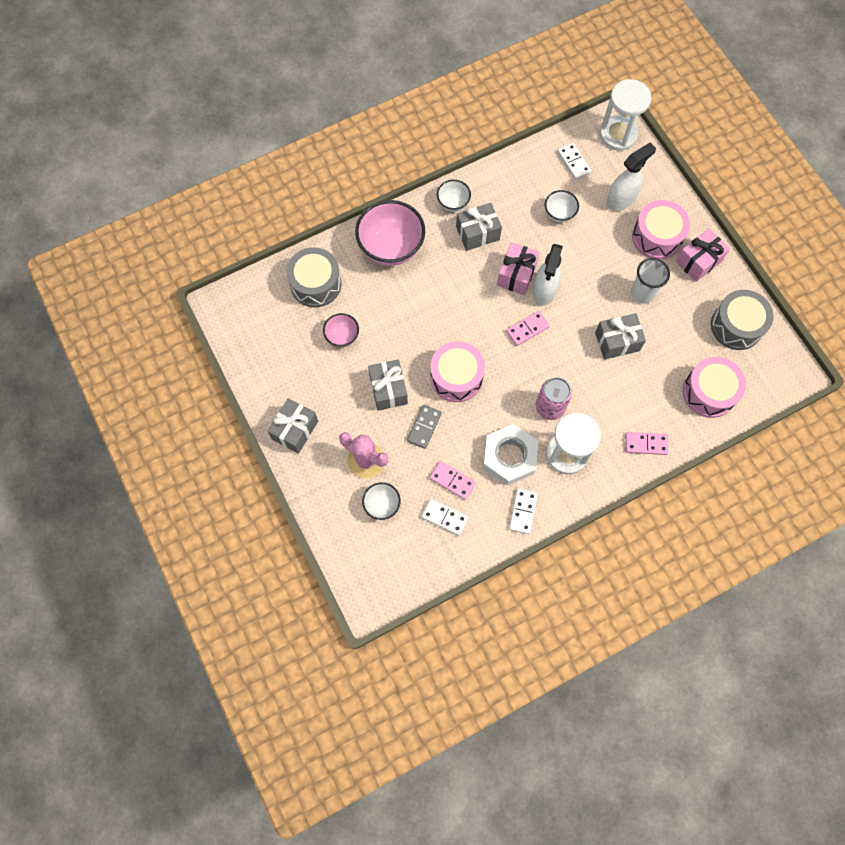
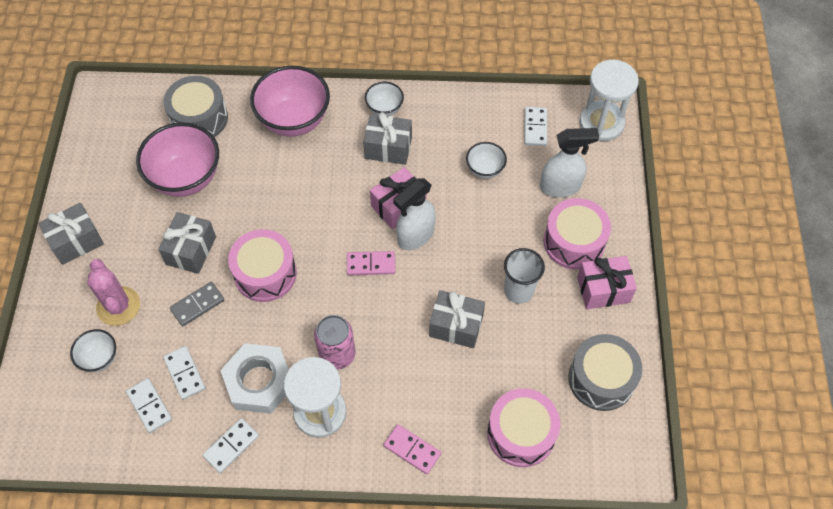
camera: 30 degrees right, 10 degrees down
pink bowl [323,313,359,347] -> pink bowl [136,122,219,197], size x1.98
pink domino [429,461,476,500] -> white domino [163,346,205,400]

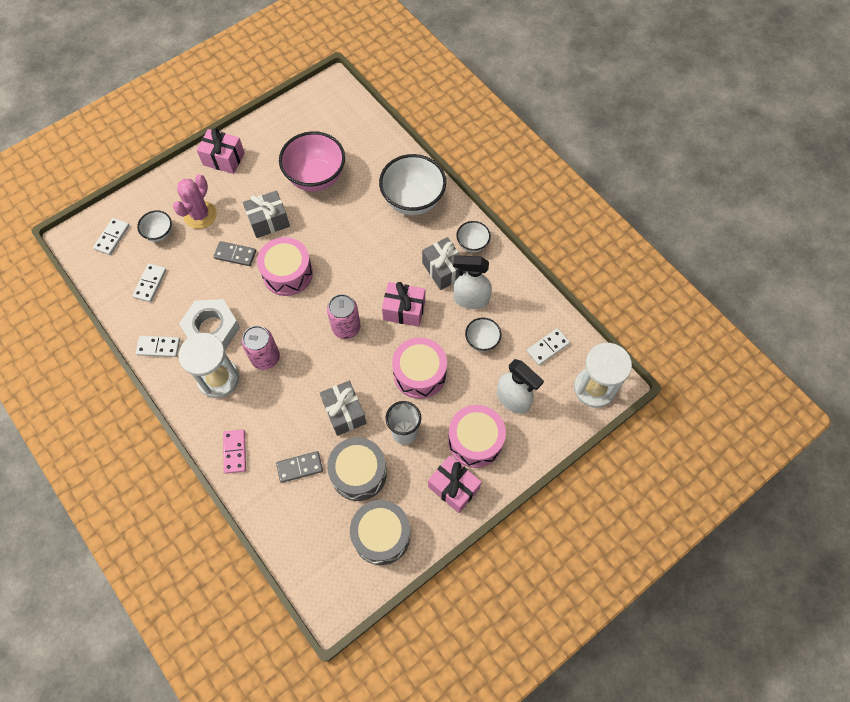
camera: 50 degrees right, 5 degrees up
grey gift [38,203,104,265] -> pink gift [197,128,245,174]
grey drum [163,76,228,137] -> grey drum moved to [327,437,387,501]
white domino [163,346,205,400] -> white domino moved to [93,218,130,255]
pink bowl [250,66,330,137] -> white bowl [379,154,446,215]
pink domino [347,251,395,275] -> pink can [327,294,361,339]
white spray bottle [393,178,436,250] -> white spray bottle moved to [453,255,492,309]
pink drum [487,388,560,467] -> pink drum moved to [392,337,447,399]
none -> grey domino [276,451,323,483]

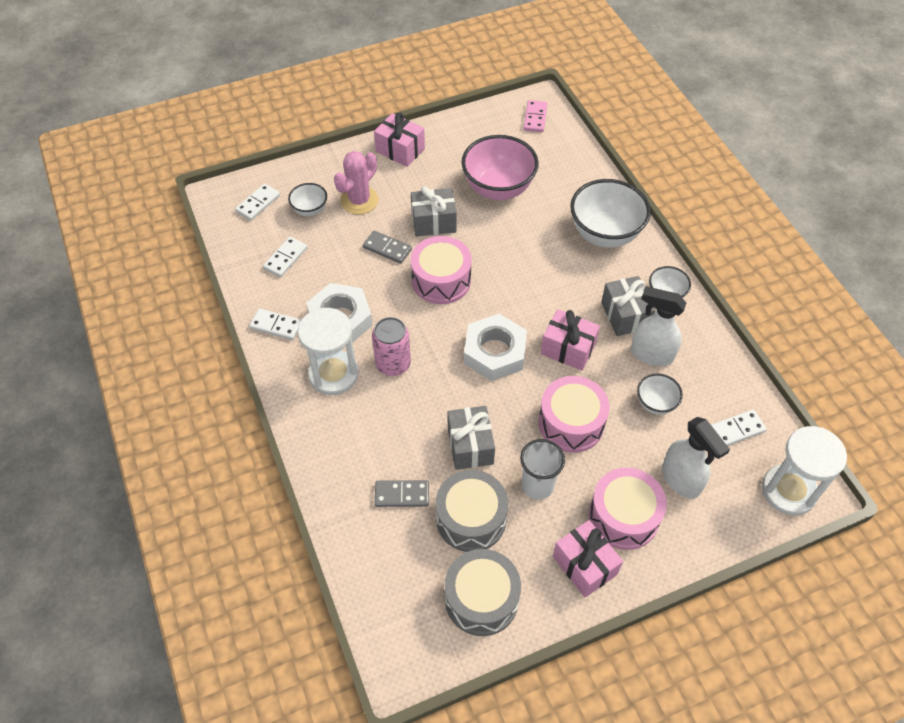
camera: 15 degrees right, 10 degrees down
pink domino [223,429,246,474] -> pink domino moved to [524,100,547,132]
pink can [327,294,361,339] -> white nut [464,314,527,381]

